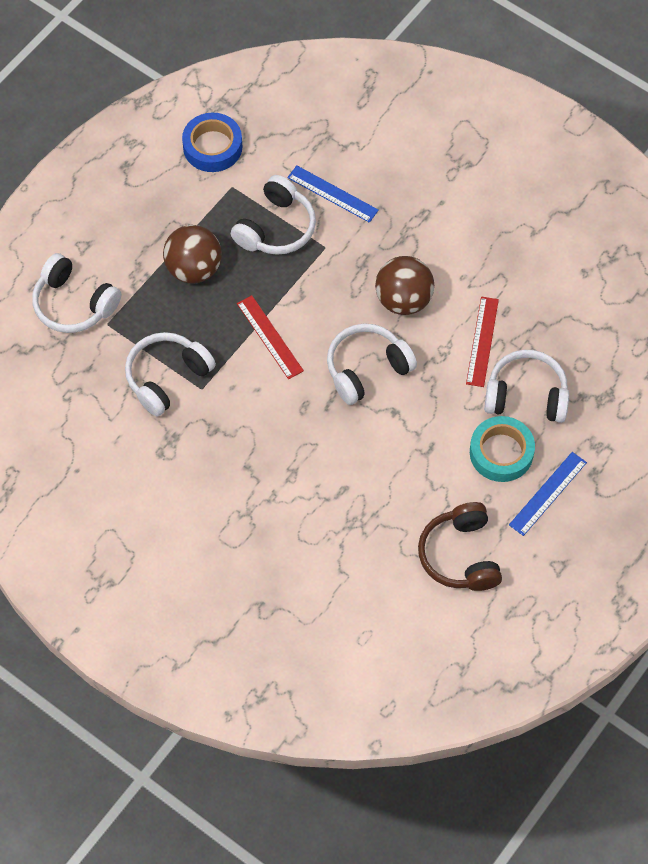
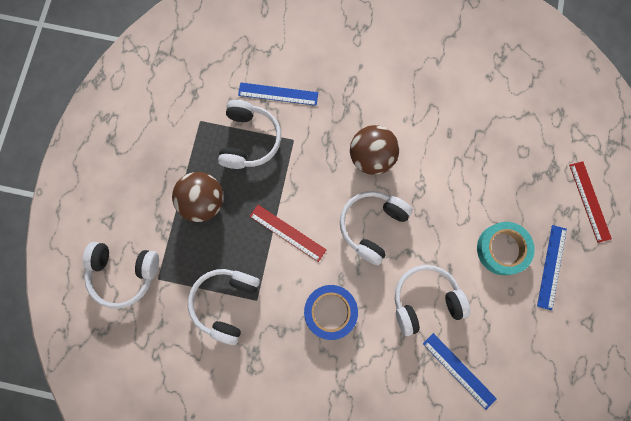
camera: 25 degrees left, 15 degrees up
blue tape [182,113,242,172] -> blue tape moved to [304,285,358,340]
brown headphones [418,502,502,591] -> none
red ruler [466,296,499,387] -> red ruler moved to [569,161,612,243]
white headphones [484,350,569,423] -> white headphones moved to [395,265,471,336]
none -> blue ruler [423,333,497,410]

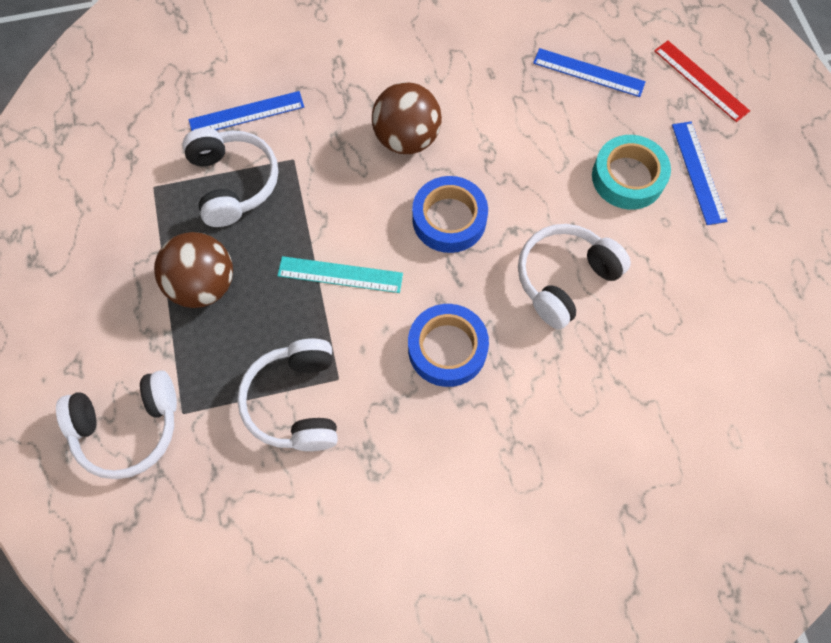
camera: 25 degrees left, 10 degrees down
red ruler [250,205,327,262] -> turquoise ruler [277,256,403,293]
white headphones [340,191,413,265] -> blue tape [412,176,488,253]
blue ruler [423,333,497,410] -> blue ruler moved to [533,48,646,97]

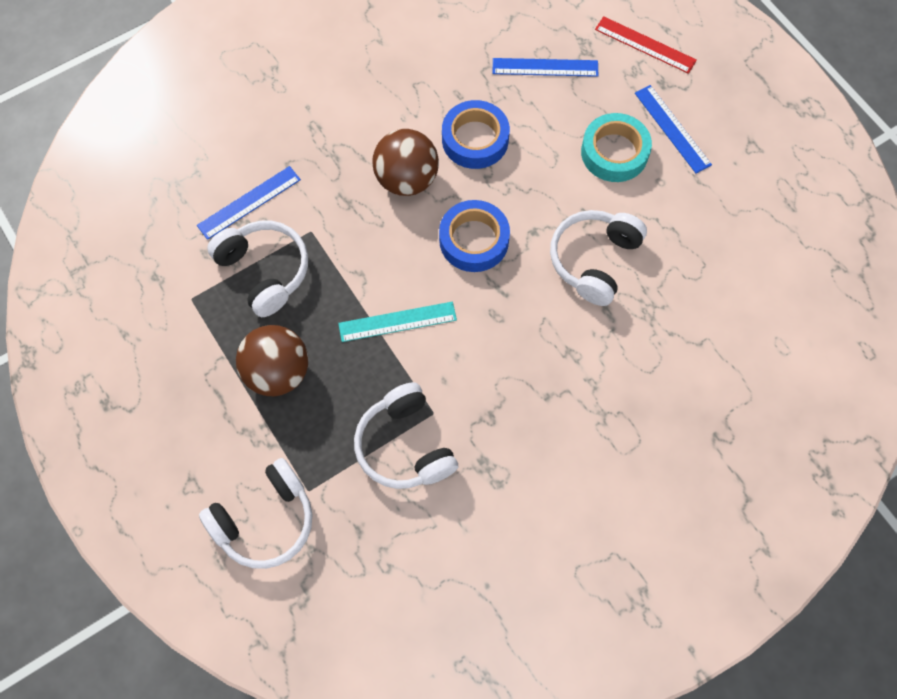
camera: 20 degrees left, 0 degrees up
blue tape [408,304,489,387] -> blue tape moved to [442,100,510,169]

